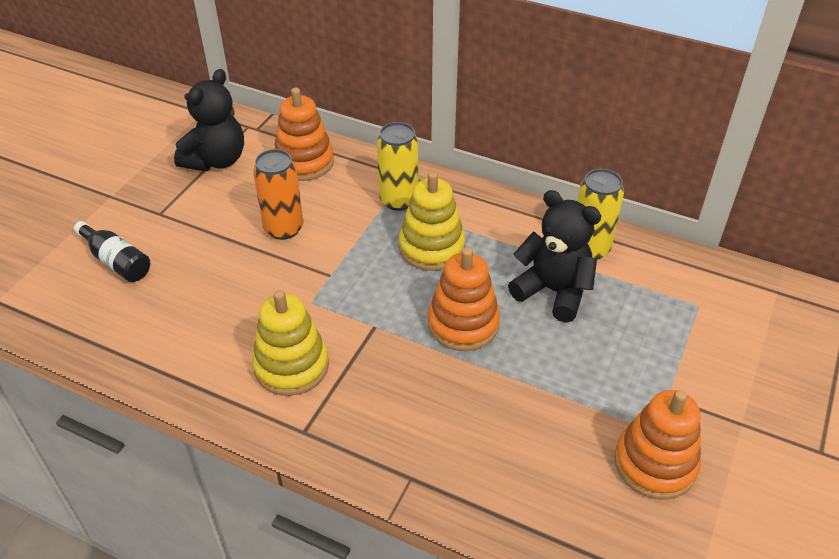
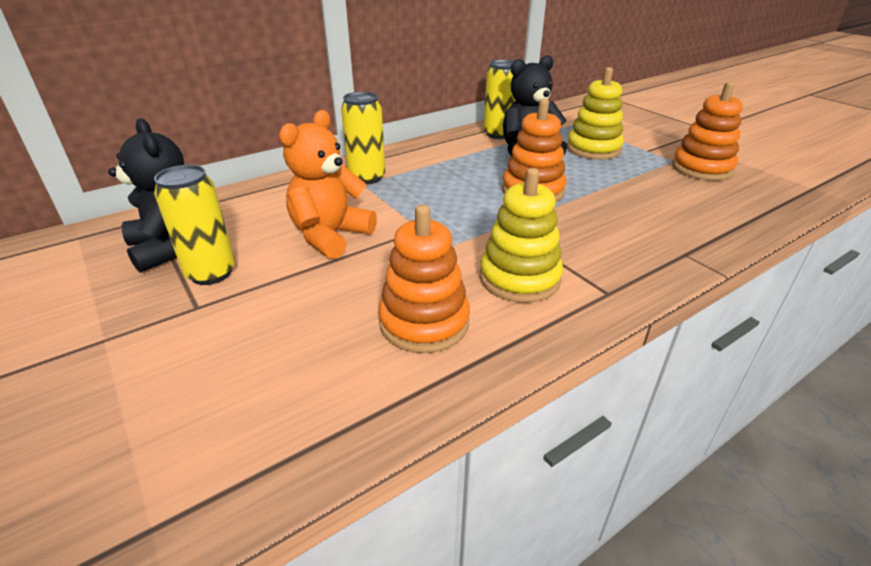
camera: 60 degrees left, 10 degrees down
black bottle [74,221,150,282] -> none
orange can [253,149,303,240] -> orange teddy bear [279,110,377,259]
orange stacking toy [274,88,334,181] -> orange stacking toy moved to [378,204,470,353]
yellow stacking toy [399,172,465,271] -> yellow stacking toy moved to [567,67,624,160]
none -> yellow can [154,165,235,285]

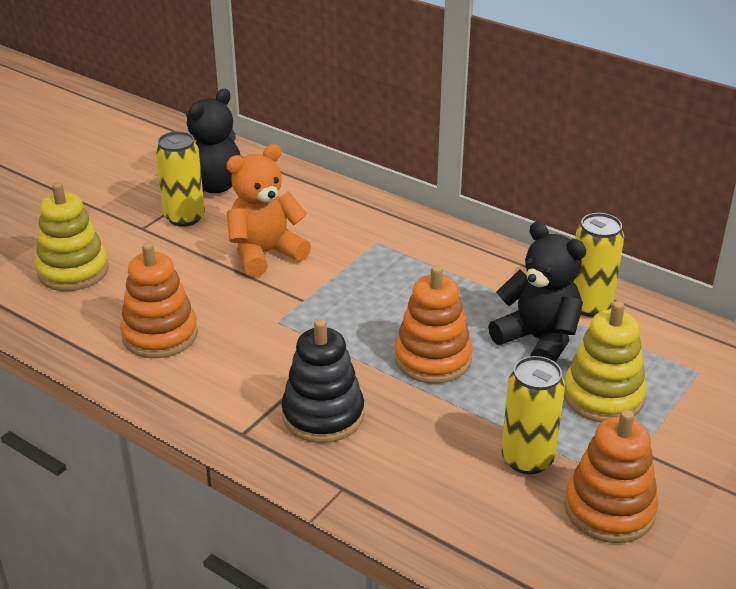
camera: 70 degrees right, 0 degrees up
orange teddy bear [279,110,377,259] -> orange teddy bear turned 45 degrees counterclockwise [226,144,311,277]
yellow can [341,92,386,184] -> yellow can moved to [501,356,565,474]
yellow stacking toy [480,168,563,303] -> yellow stacking toy moved to [35,182,109,291]
none -> black stacking toy [281,319,364,443]

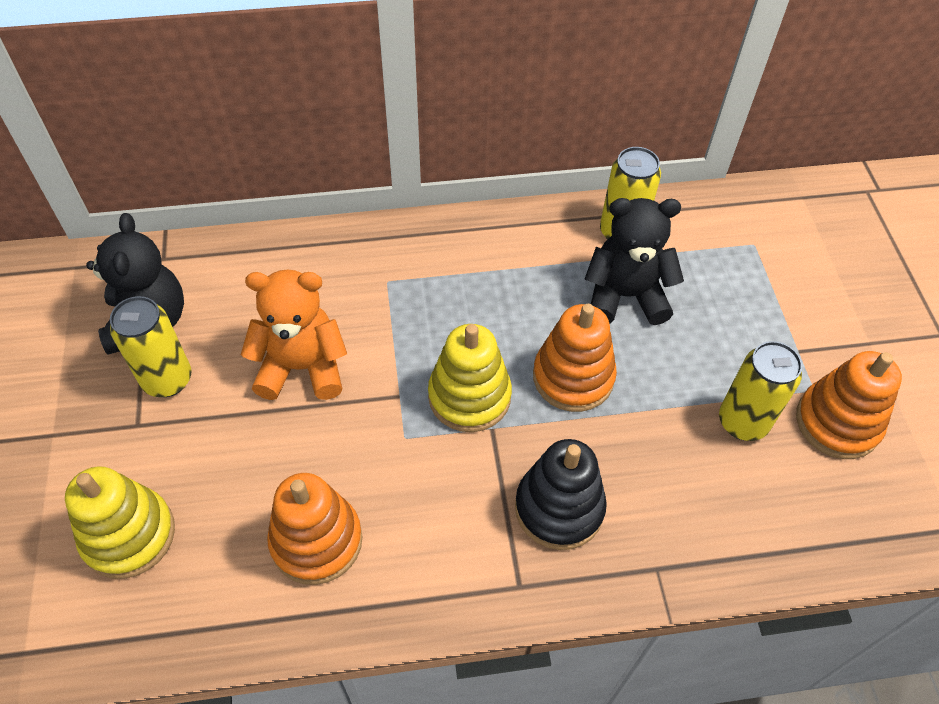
camera: 45 degrees left, 20 degrees up
orange teddy bear [226,144,311,277] -> orange teddy bear turned 75 degrees clockwise [241,269,347,400]
yellow stacking toy [564,301,647,422] -> yellow stacking toy moved to [428,324,512,432]

